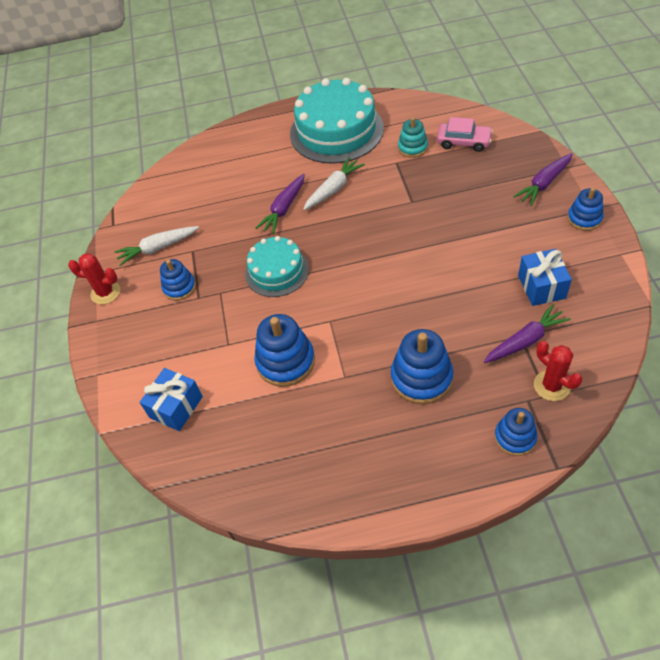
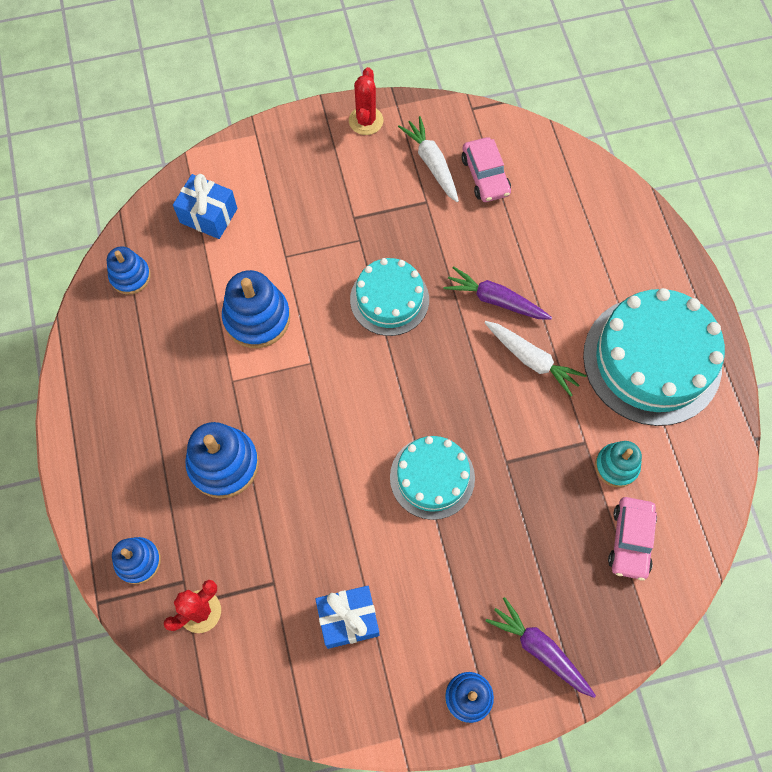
camera: 80 degrees right, 15 degrees up
blue stacking toy [160,259,196,301] -> blue stacking toy moved to [107,247,151,295]
purple carrot [484,304,571,363] -> none
none -> turquoise cake [390,436,475,520]
none -> pink car [462,137,511,202]

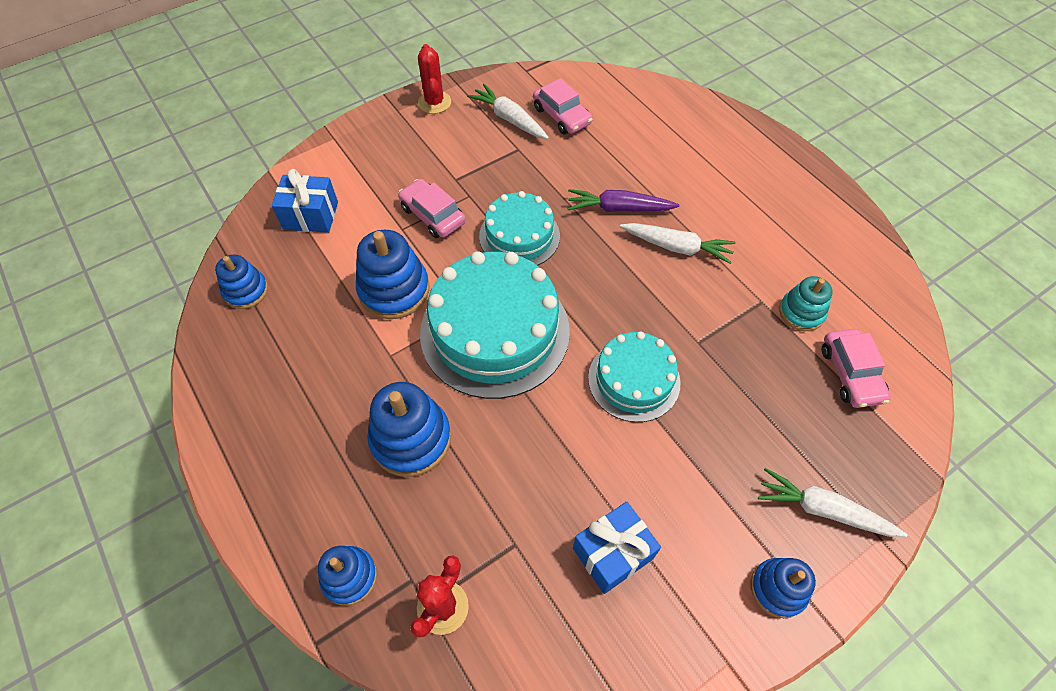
camera: 20 degrees left, 10 degrees down
purple carrot [486,597,596,698] -> white carrot [758,468,908,537]
turquoise cake [583,288,725,426] -> turquoise cake moved to [420,251,570,399]
none -> pink car [398,179,466,238]

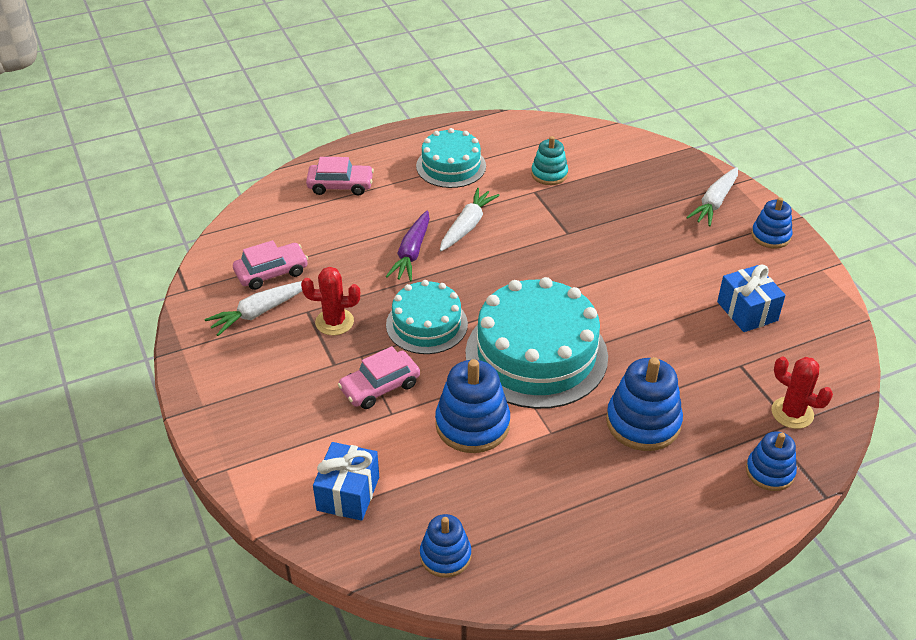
camera: 80 degrees left, 15 degrees down
red cactus [418,44,451,114] -> red cactus moved to [301,267,360,335]
turquoise cake [588,331,681,422] -> turquoise cake moved to [416,128,486,188]
pink car [822,329,891,408] -> pink car moved to [306,157,374,196]

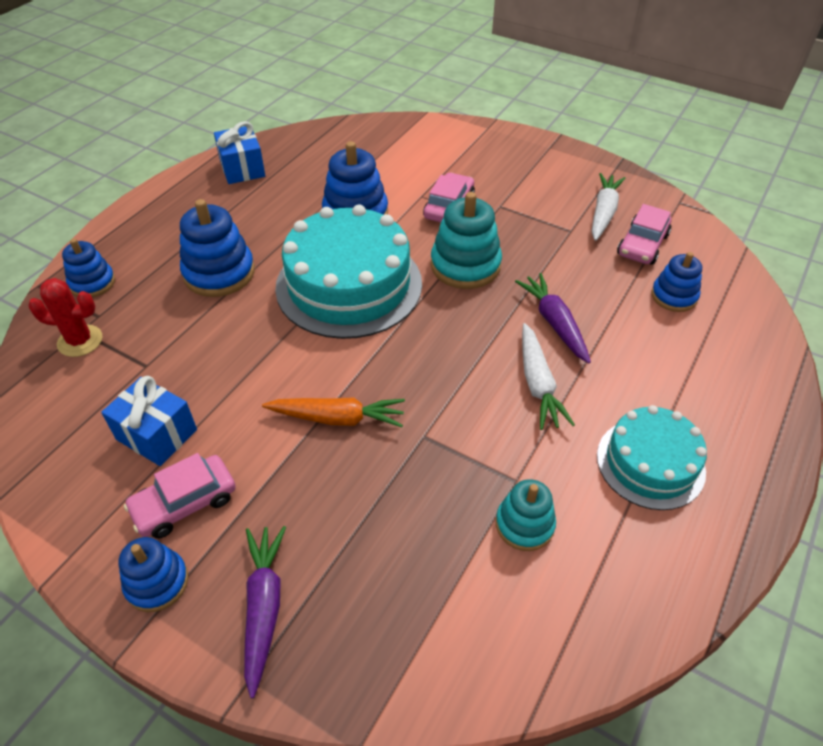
camera: 145 degrees right, 5 degrees up
red cactus [301,267,360,335] -> none
pink car [306,157,374,196] -> pink car moved to [124,453,236,539]
blue gift [313,442,379,521] -> blue gift moved to [214,121,265,184]
turquoise cake [386,280,468,354] -> turquoise stacking toy [431,192,502,289]
blue stacking toy [420,514,471,578] -> blue stacking toy moved to [651,252,702,312]
white carrot [686,167,738,226] -> purple carrot [244,526,286,698]
none -> orange carrot [262,397,405,427]

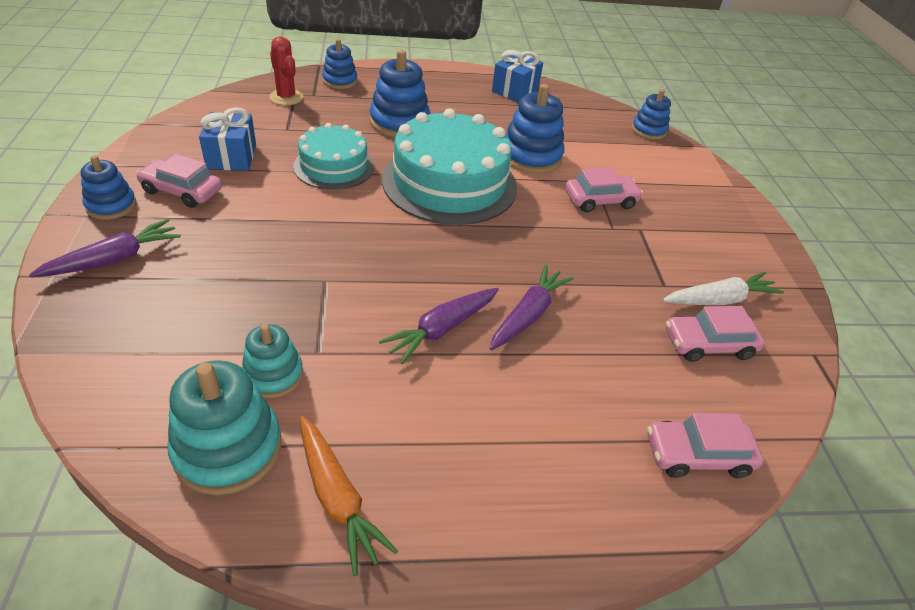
camera: 50 degrees right, 5 degrees down
orange carrot [262,397,405,427] -> orange carrot moved to [300,416,398,576]
turquoise stacking toy [431,192,502,289] -> turquoise stacking toy moved to [168,360,281,495]
white carrot [522,323,575,430] -> purple carrot [379,288,499,364]
turquoise cake [597,405,707,510] -> turquoise cake moved to [293,123,374,190]
blue stacking toy [651,252,702,312] -> blue stacking toy moved to [632,89,671,140]
none -> pink car [647,413,764,478]

